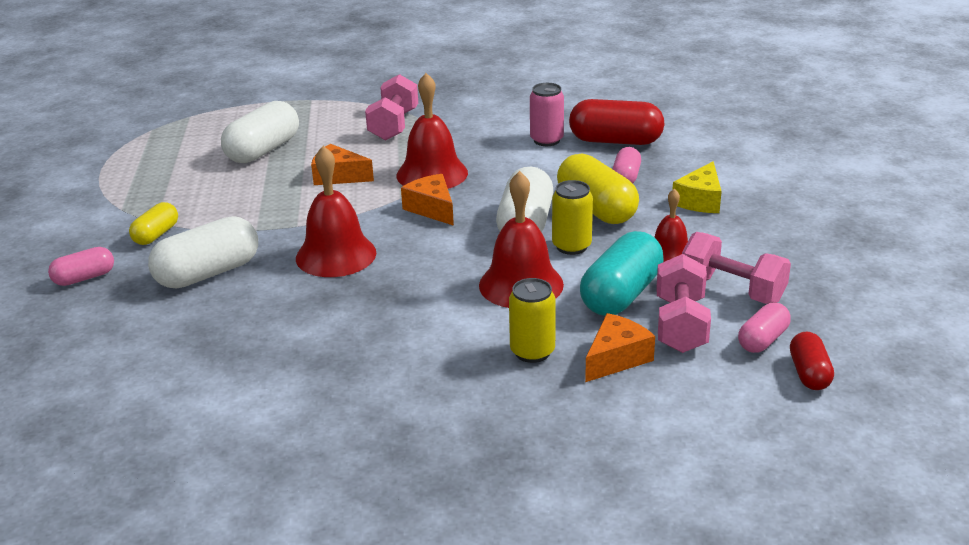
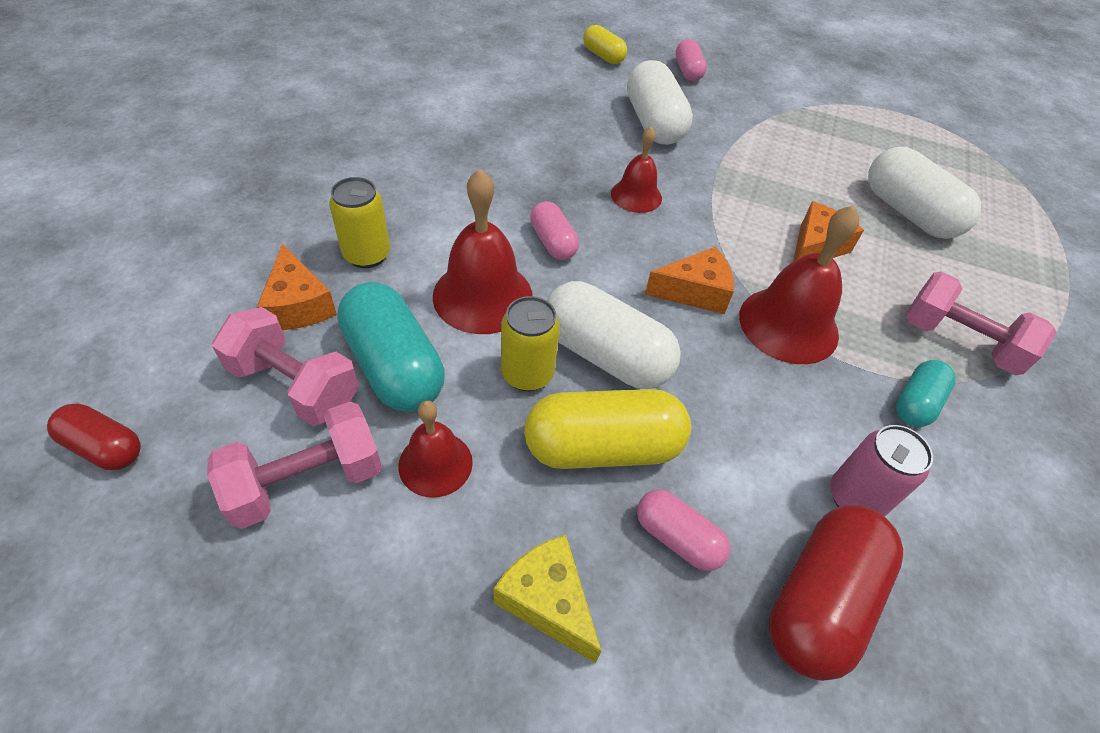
camera: 110 degrees right, 20 degrees up
yellow capsule [129,202,178,245] -> yellow capsule moved to [583,25,627,64]
red bell [296,146,377,277] -> red bell [611,126,662,213], size x0.60
pink capsule [738,303,791,353] -> pink capsule moved to [530,201,579,260]
none -> turquoise capsule [896,360,956,427]

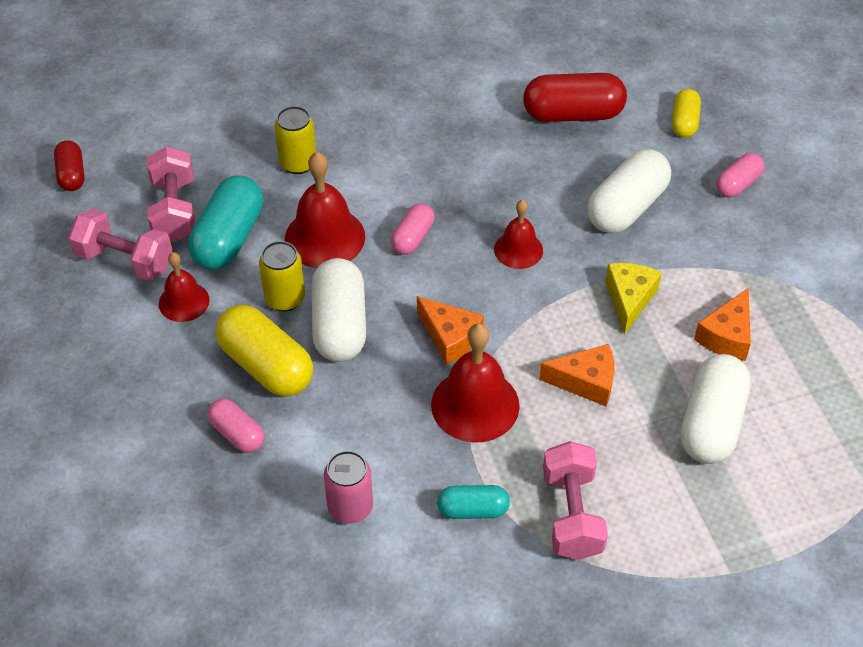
camera: 55 degrees right, 0 degrees up
orange cheese [257,244,337,330] -> orange cheese moved to [694,288,751,361]
yellow cheese [494,535,602,663] -> yellow cheese moved to [605,263,662,335]
pink capsule [637,489,730,571] -> pink capsule turned 45 degrees counterclockwise [207,399,264,453]
red capsule [769,506,903,681] -> red capsule moved to [523,73,627,122]

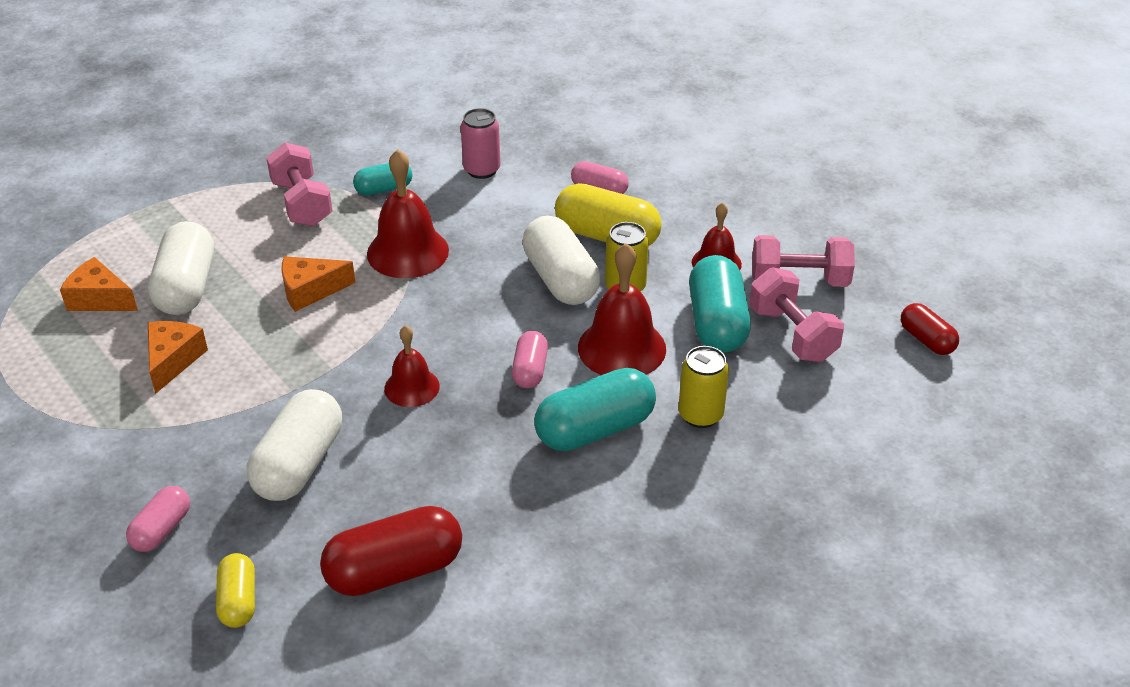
camera: 160 degrees right, 10 degrees down
orange cheese [417,296,484,365] -> orange cheese moved to [60,257,138,311]
yellow cheese [605,263,662,335] -> none
none -> turquoise capsule [535,368,656,451]

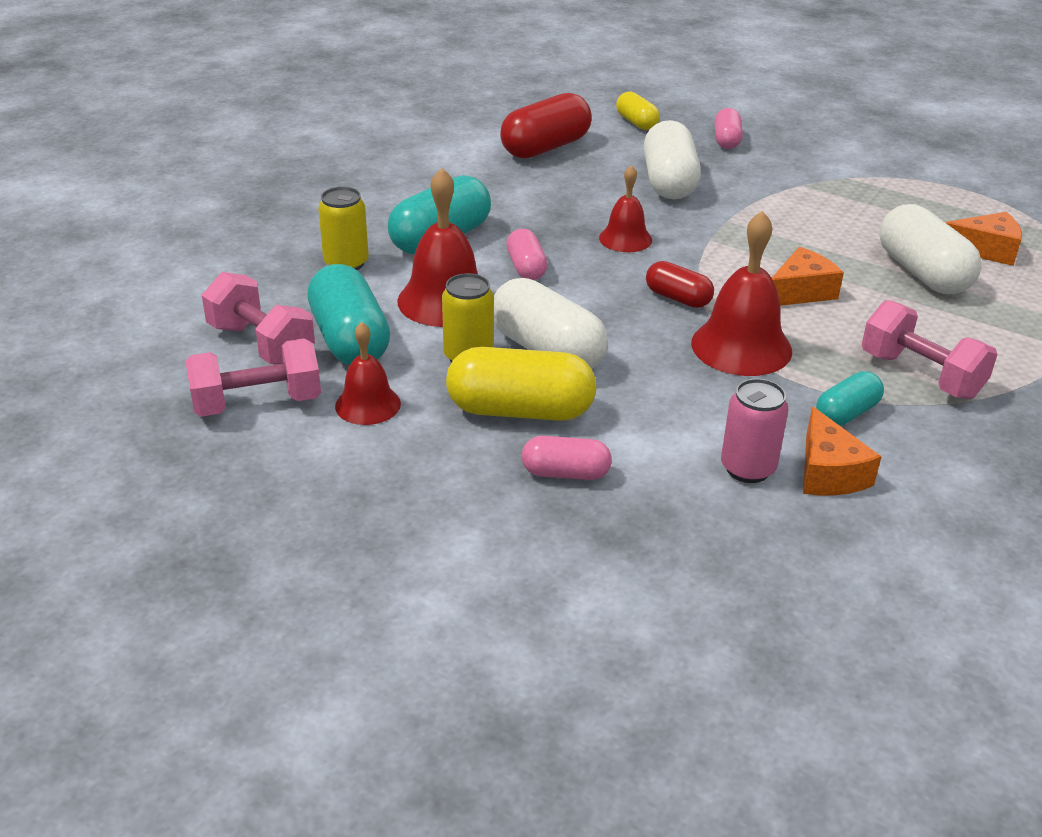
camera: 160 degrees right, 5 degrees down
orange cheese [148,321,208,394] -> orange cheese moved to [803,406,882,495]
red capsule [901,303,959,355] -> red capsule moved to [646,261,714,308]

